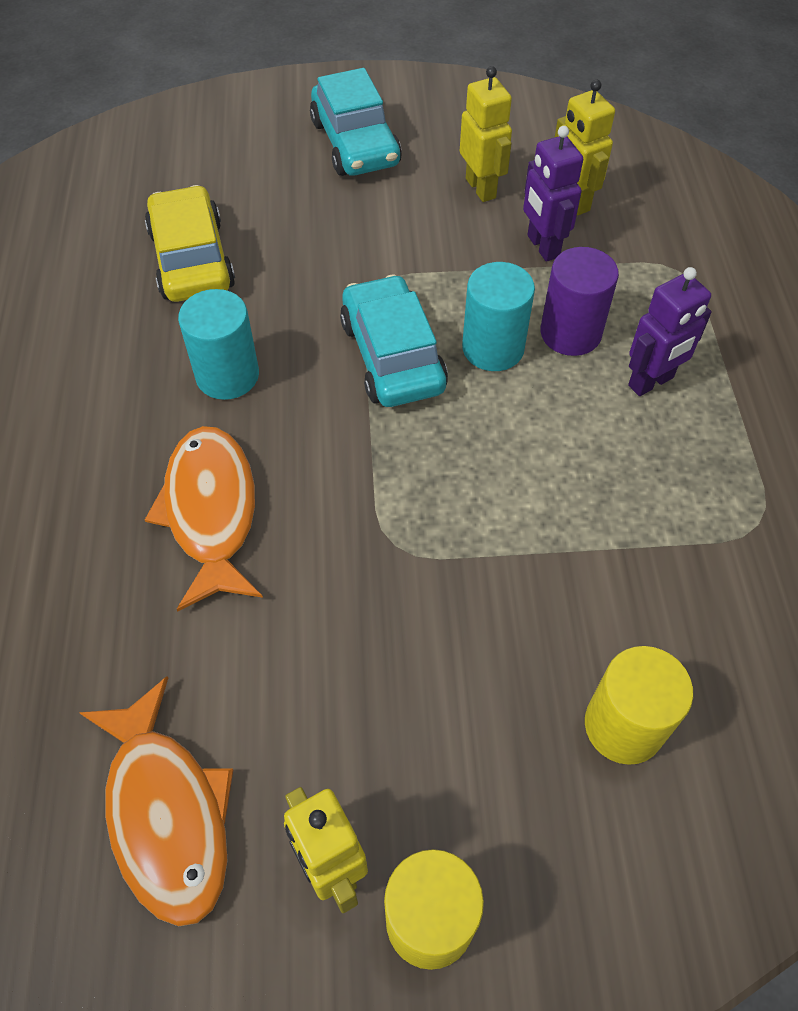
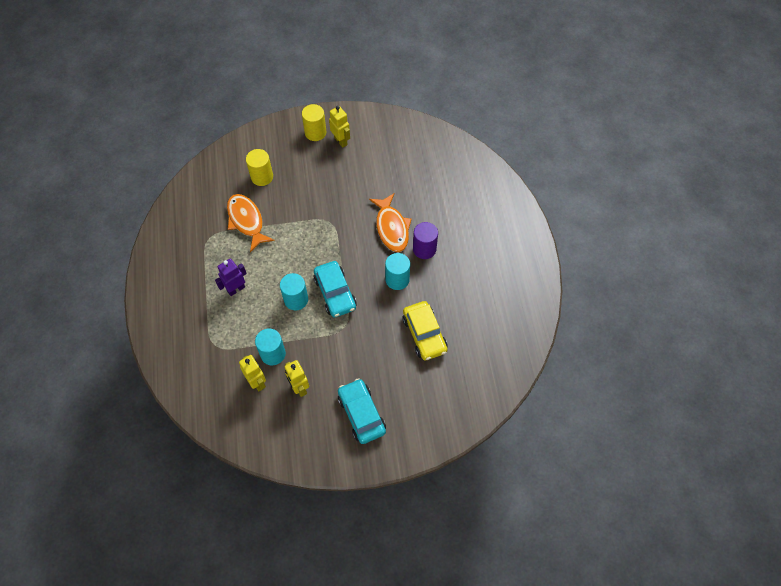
camera: 175 degrees right, 5 degrees up
orange fish [79,676,233,926] -> orange fish moved to [227,194,275,252]
purple robot [523,126,583,262] -> turquoise cylinder [255,328,286,365]
purple cylinder [541,247,619,356] -> purple cylinder moved to [413,222,438,259]

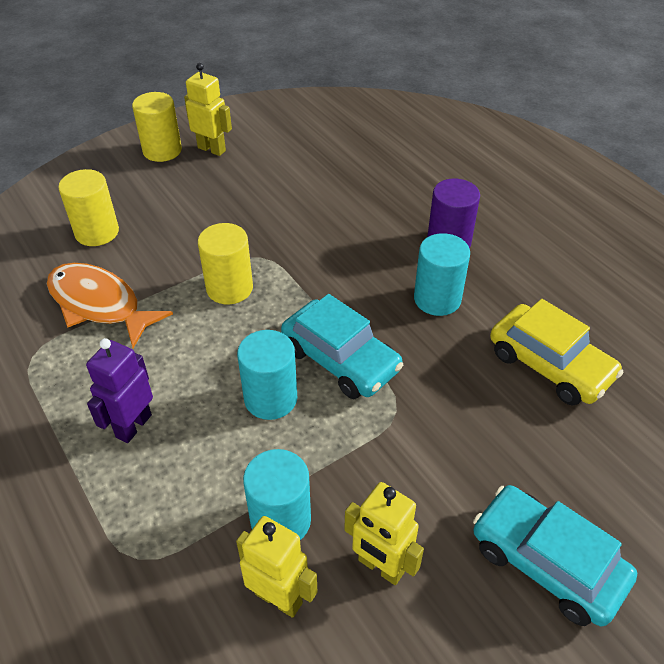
camera: 25 degrees left, 15 degrees down
orange fish [369,193,412,252] -> none
none -> yellow cylinder [198,223,253,304]

